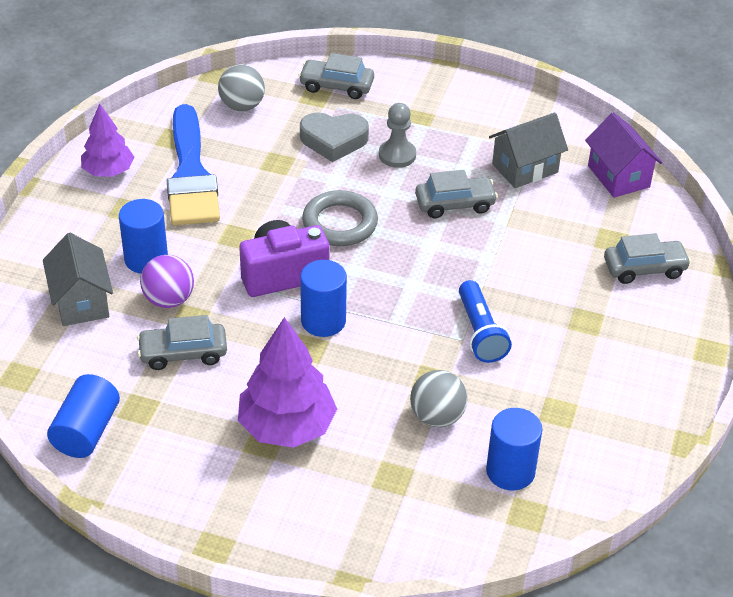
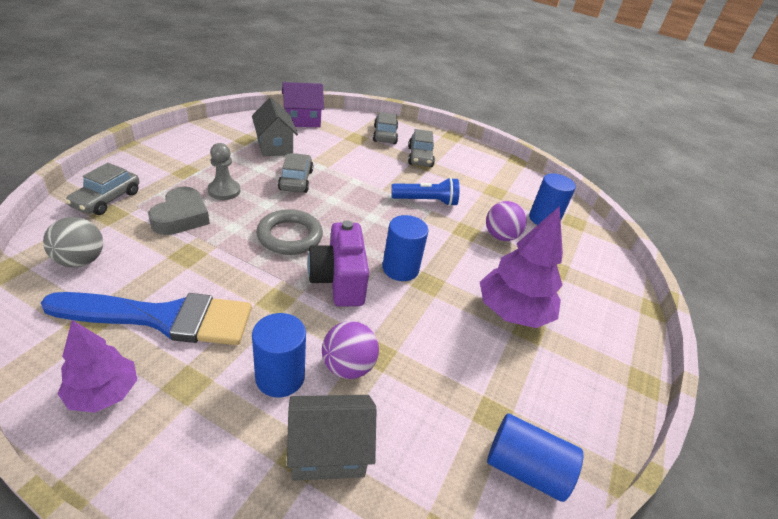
camera: 85 degrees left, 5 degrees down
grey car [137,315,227,370] -> grey car moved to [408,129,435,167]
grey ball [410,370,468,427] -> purple ball [486,201,527,241]

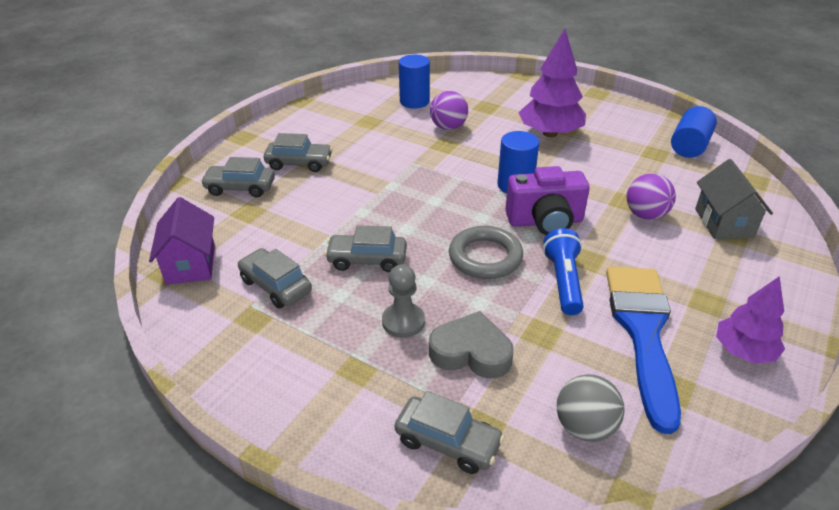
camera: 80 degrees left, 0 degrees up
grey house [252,97,298,156] -> grey car [238,248,312,308]
blue cylinder [252,313,306,397] -> none
blue flashlight [391,177,459,206] -> blue flashlight moved to [543,228,583,315]

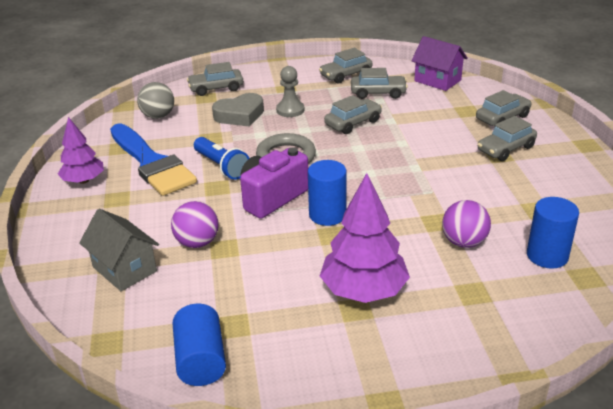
camera: 140 degrees right, 5 degrees down
none -> grey car [319,48,372,84]

